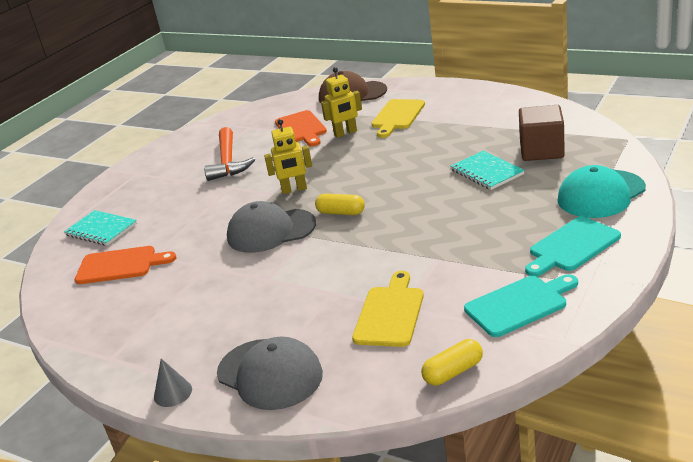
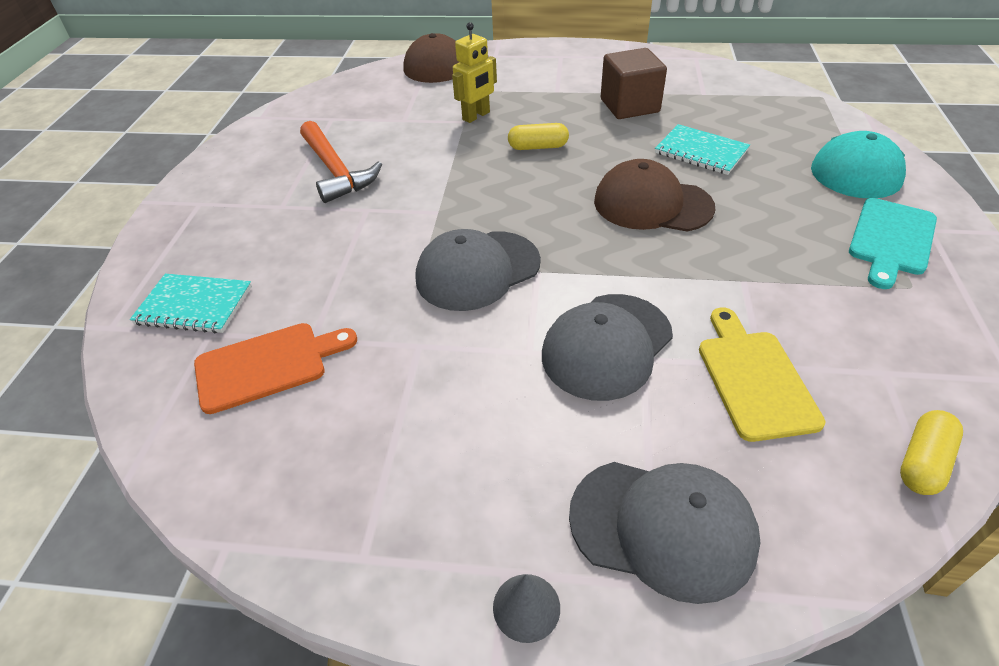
camera: 25 degrees left, 15 degrees up
yellow robot [264,119,312,194] -> none
orange cutting board [275,110,327,146] -> none
yellow capsule [315,194,365,215] -> yellow capsule moved to [508,123,569,150]
yellow cutting board [371,99,425,138] -> none
turquoise cutting board [464,274,578,337] -> none
brown cube [519,105,565,161] -> brown cube moved to [601,48,667,119]
none -> grey cap [542,294,673,401]
none -> brown cap [594,159,715,232]

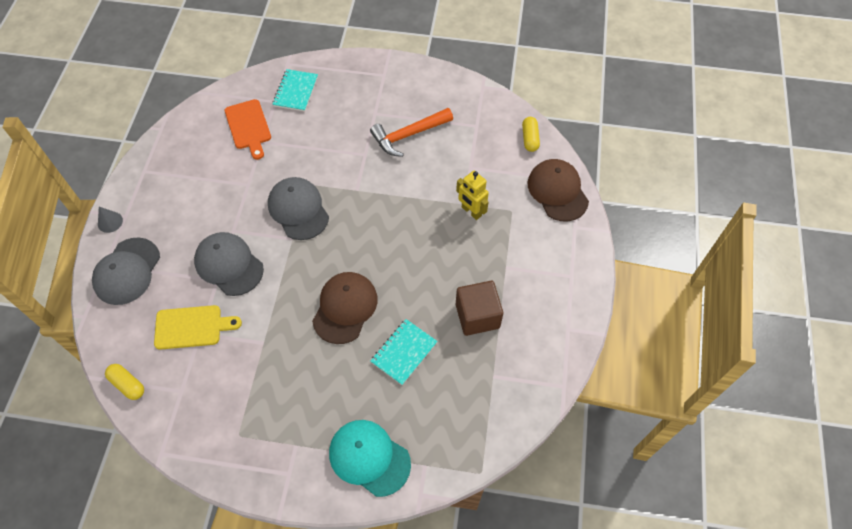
camera: 90 degrees right, 15 degrees up
yellow capsule [508,123,569,150] -> yellow capsule moved to [522,117,540,152]
turquoise cutting board [849,198,937,289] -> none

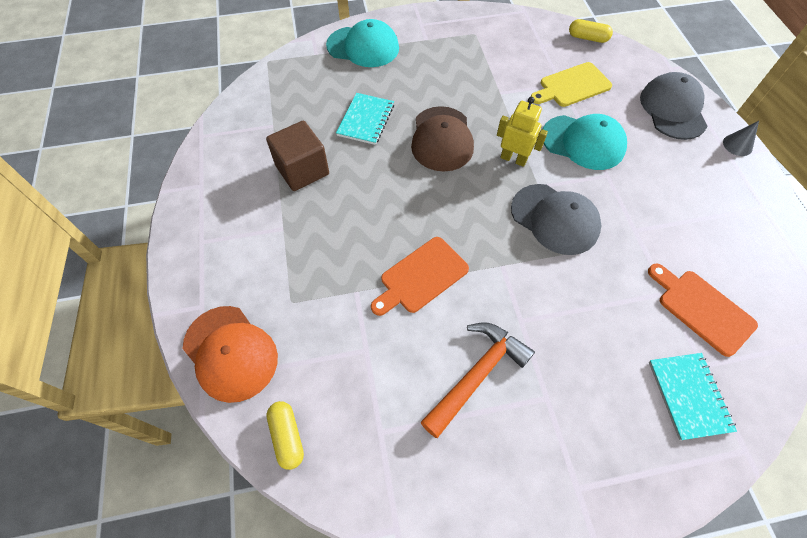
camera: 160 degrees right, 0 degrees up
grey cap [194,232,264,296] -> turquoise cap [543,114,627,170]
yellow robot [456,171,489,220] -> yellow robot moved to [497,97,548,167]
brown cap [528,159,589,221] -> orange cap [183,306,278,403]
none -> orange cutting board [371,237,469,316]

